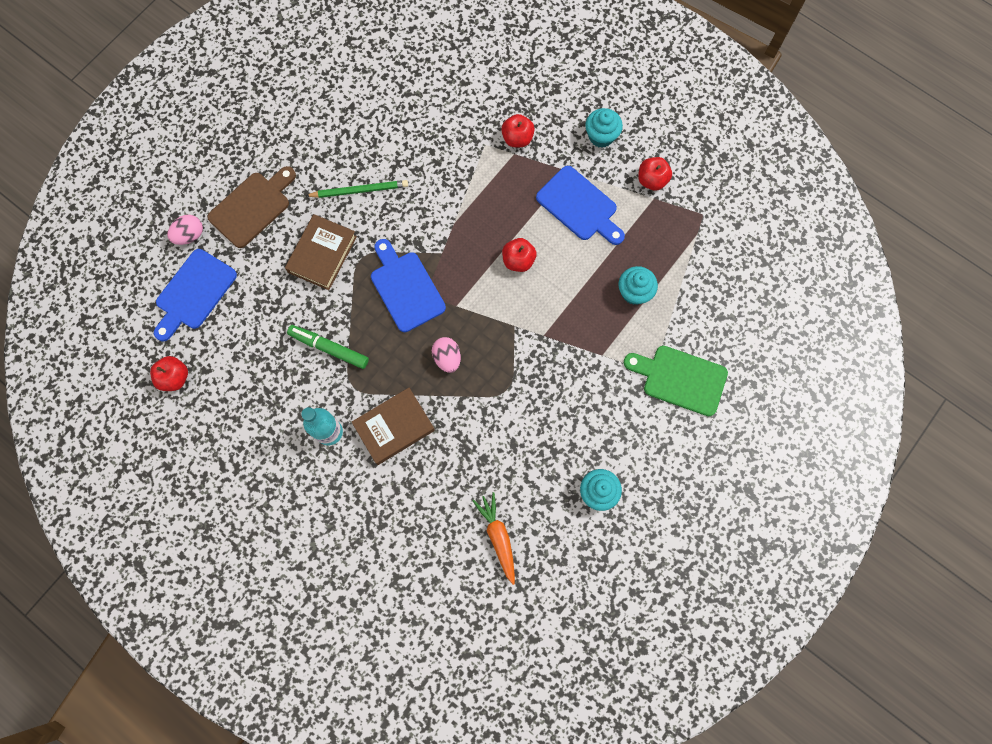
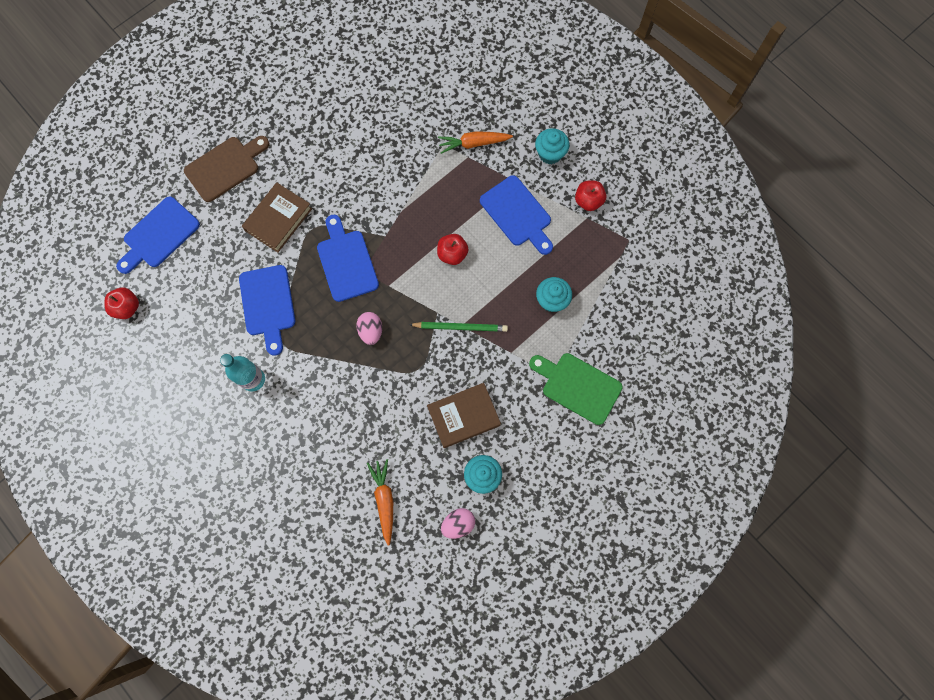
camera: 10 degrees right, 0 degrees up
pink egg [167,215,203,245] -> pink egg moved to [441,508,475,539]
green marker [287,325,369,369] -> blue cutting board [239,265,295,356]
green pencil [306,180,408,198] -> green pencil moved to [409,322,508,332]
brown book [352,388,435,465] -> brown book moved to [427,383,501,448]
red apple [501,114,535,147] -> orange carrot [438,131,513,154]

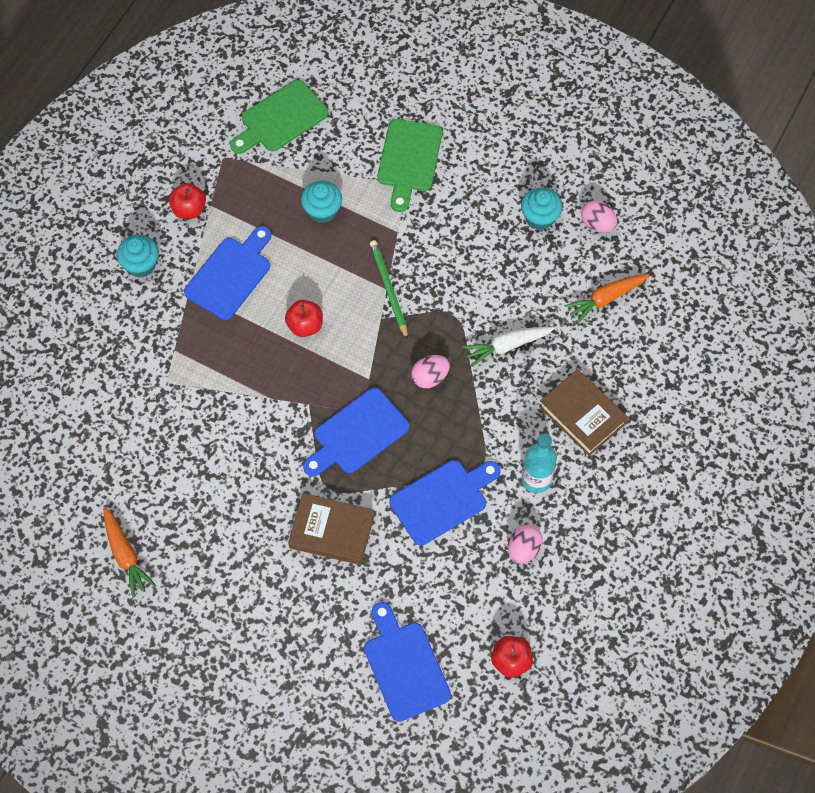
camera: 110 degrees left, 10 degrees down
blue cutting board [116,197,200,274] -> blue cutting board turned 135 degrees counterclockwise [364,602,451,722]
brown cutting board [184,136,269,202] -> none
brown book [427,383,501,448] -> brown book moved to [539,369,628,456]
orange carrot [438,131,513,154] -> orange carrot moved to [103,507,156,598]
none -> green cutting board [230,79,329,154]
none -> white carrot [463,327,555,367]
none -> pink egg [508,524,543,564]

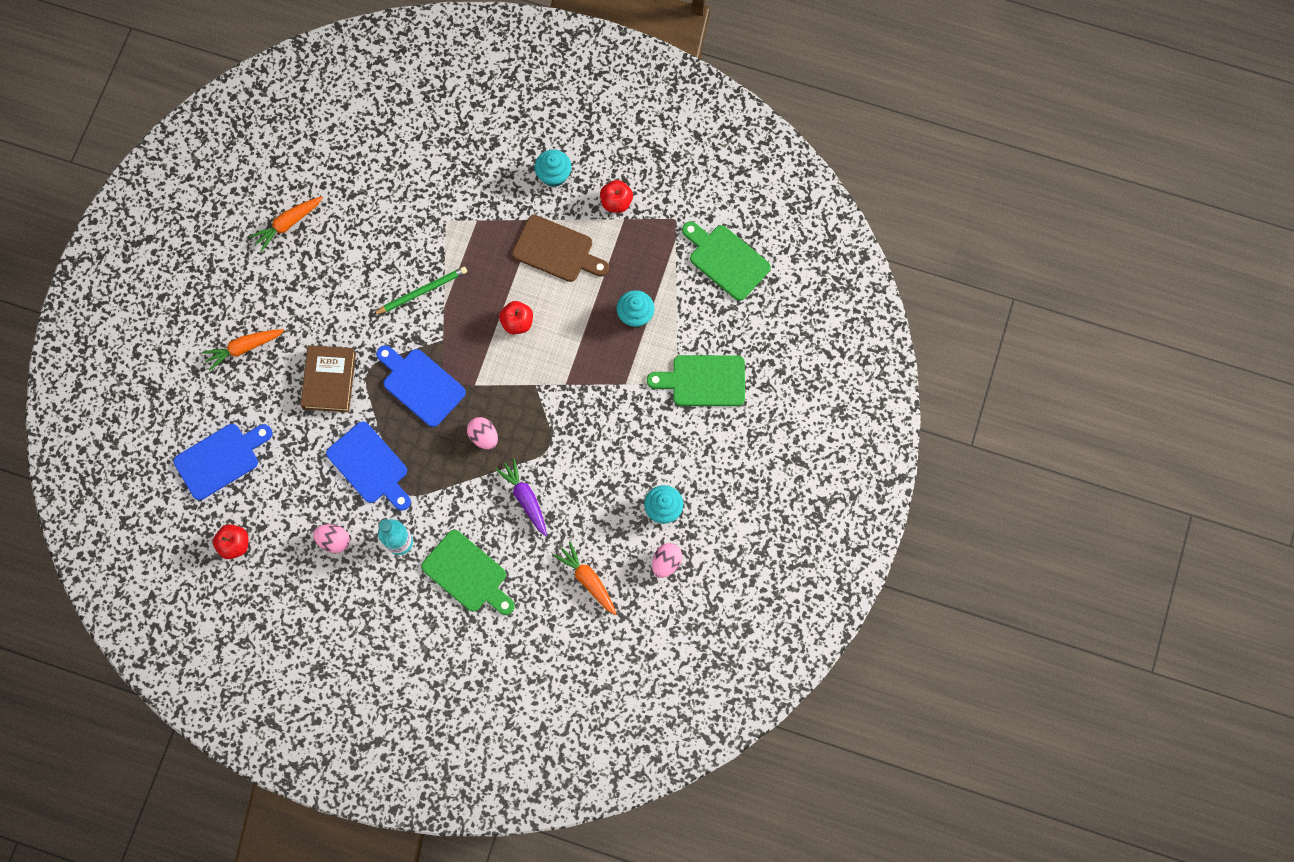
camera: 80 degrees right, 10 degrees up
blue cutting board [184,226,271,320] -> brown cutting board [512,215,609,282]
green pencil [370,240,408,340] -> green pencil moved to [373,267,467,315]
white carrot [463,327,555,367] -> purple carrot [495,458,547,536]
brown book [539,369,628,456] -> green cutting board [421,530,515,615]
none -> orange carrot [202,329,284,371]

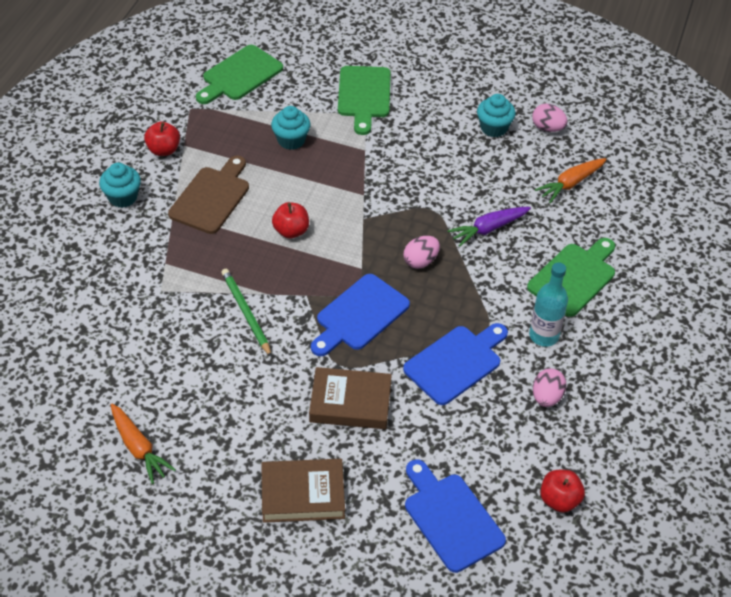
camera: 90 degrees left, 25 degrees down
orange carrot [202,329,284,371] -> brown book [262,459,345,523]

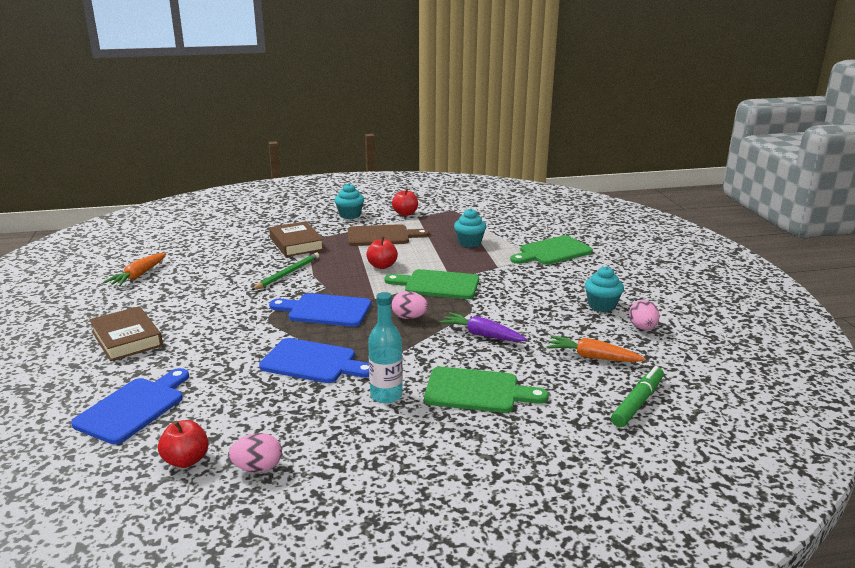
camera: 60 degrees right, 25 degrees down
green cutting board [196,45,283,104] -> green cutting board moved to [384,269,479,299]
brown book [309,367,392,429] -> brown book moved to [269,221,324,257]
pink egg [533,368,566,407] -> pink egg moved to [229,433,282,473]
none -> green marker [611,366,664,427]

